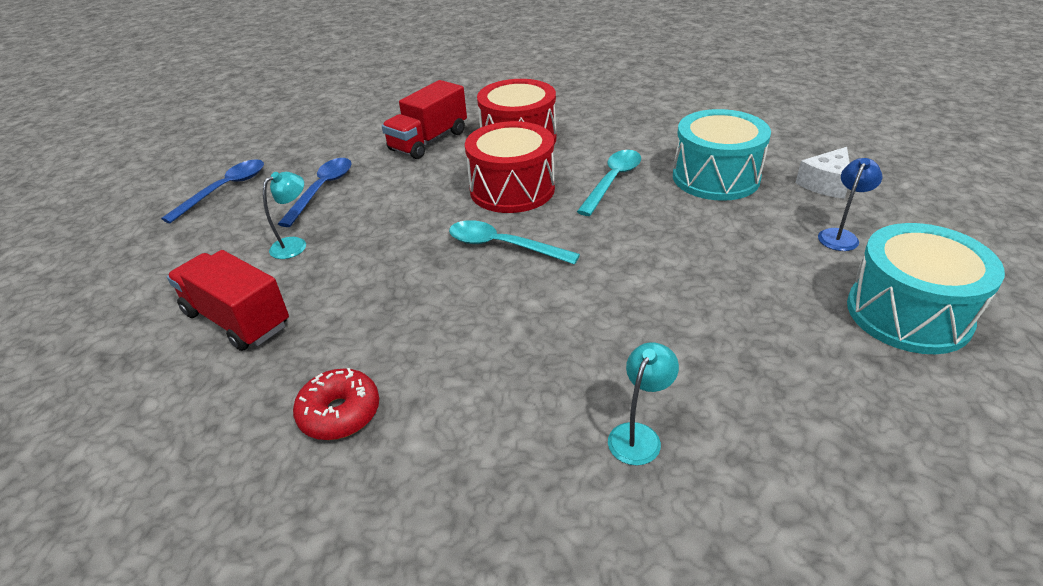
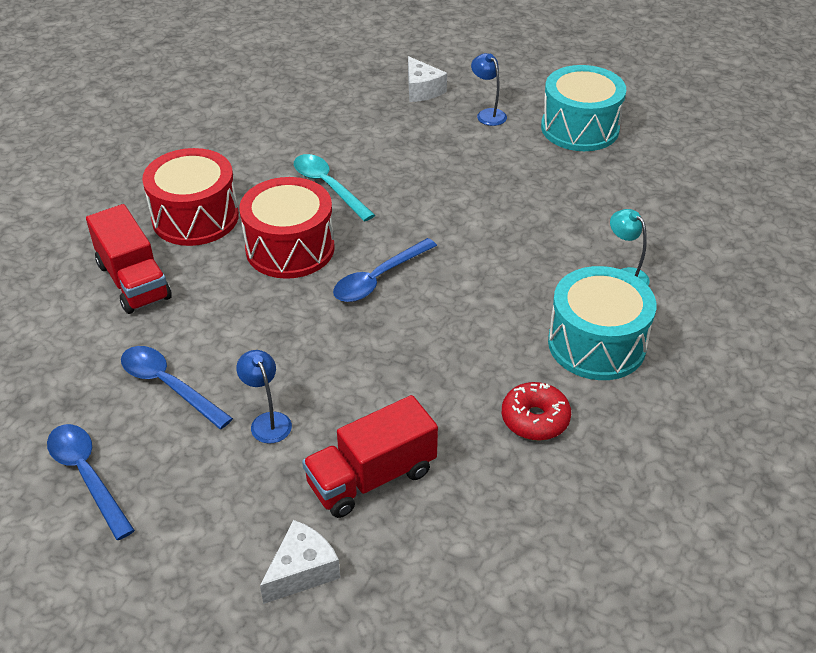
camera: 70 degrees left, 5 degrees up
turquoise lamp [263,172,306,259] -> blue lamp [236,350,292,444]
turquoise spoon [449,220,580,265] -> blue spoon [333,238,437,302]
turquoise drum [673,109,771,201] -> turquoise drum moved to [548,266,656,380]
none -> white cheese [260,520,340,604]

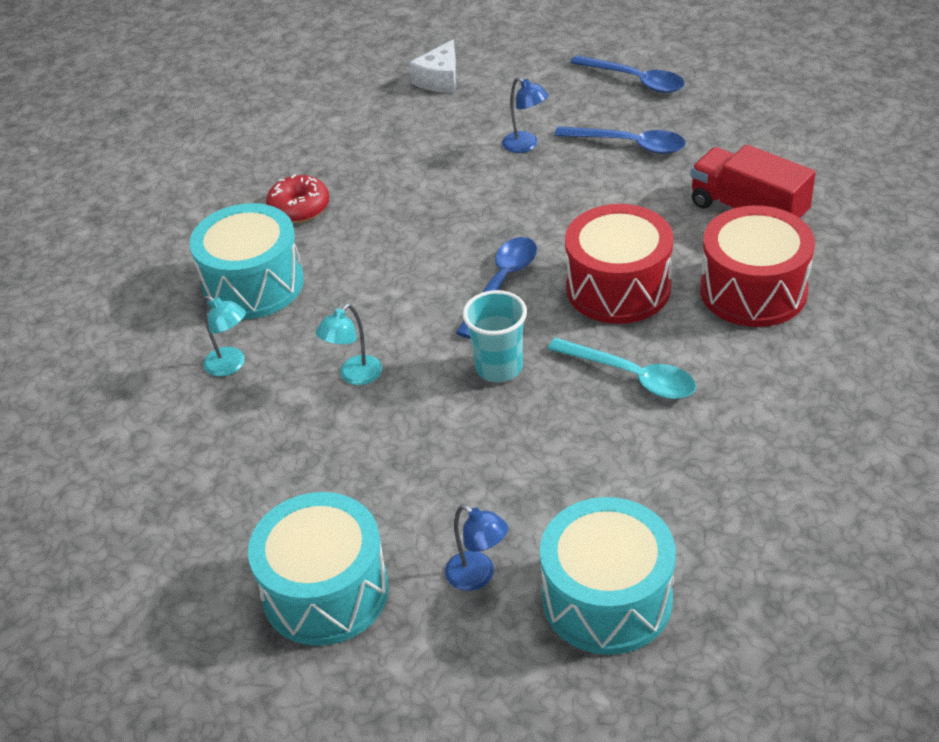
camera: 165 degrees right, 0 degrees up
red truck [302,395,438,518] -> none
white cheese [408,56,447,102] -> turquoise drum [540,497,676,655]
none -> turquoise lamp [316,304,382,385]
none -> turquoise cup [463,290,527,382]

